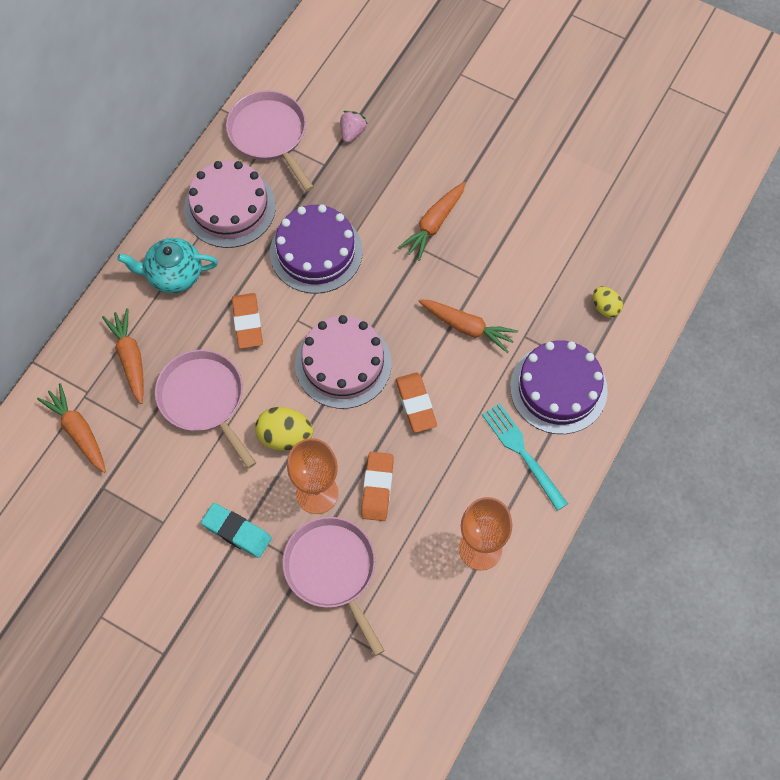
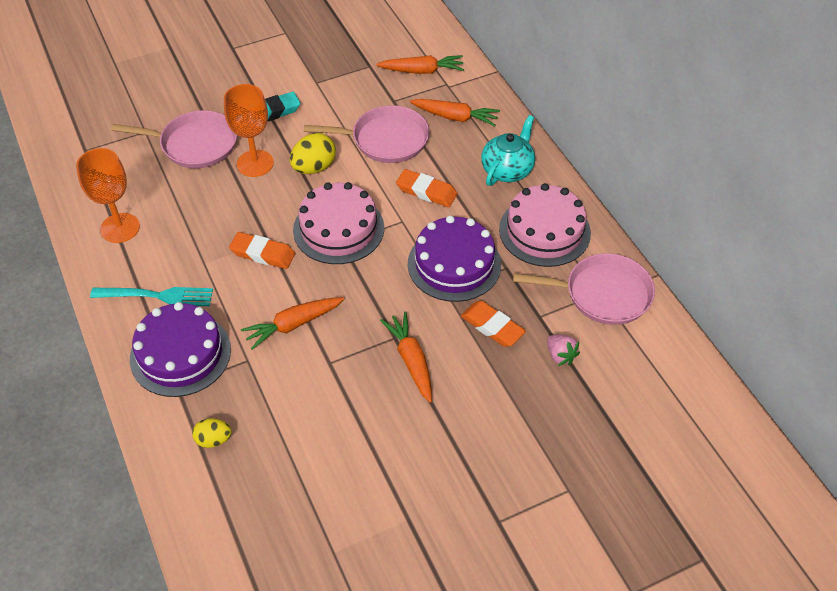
camera: 125 degrees right, 15 degrees down
orange eraser [361,452,394,521] -> orange eraser moved to [461,301,526,347]

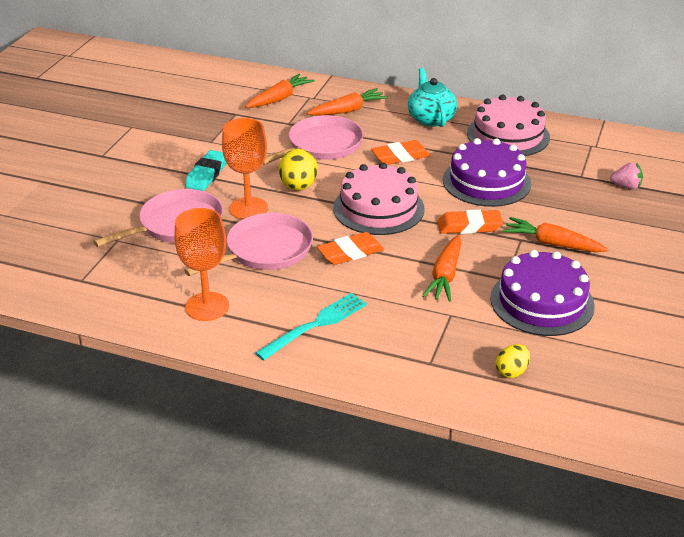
camera: 45 degrees left, 15 degrees down
purple cake [130,302,231,397] -> purple cake moved to [490,250,595,336]
orange eraser [461,301,526,347] -> orange eraser moved to [437,209,503,234]
pink pan [513,253,655,325] -> pink pan moved to [184,213,313,276]

